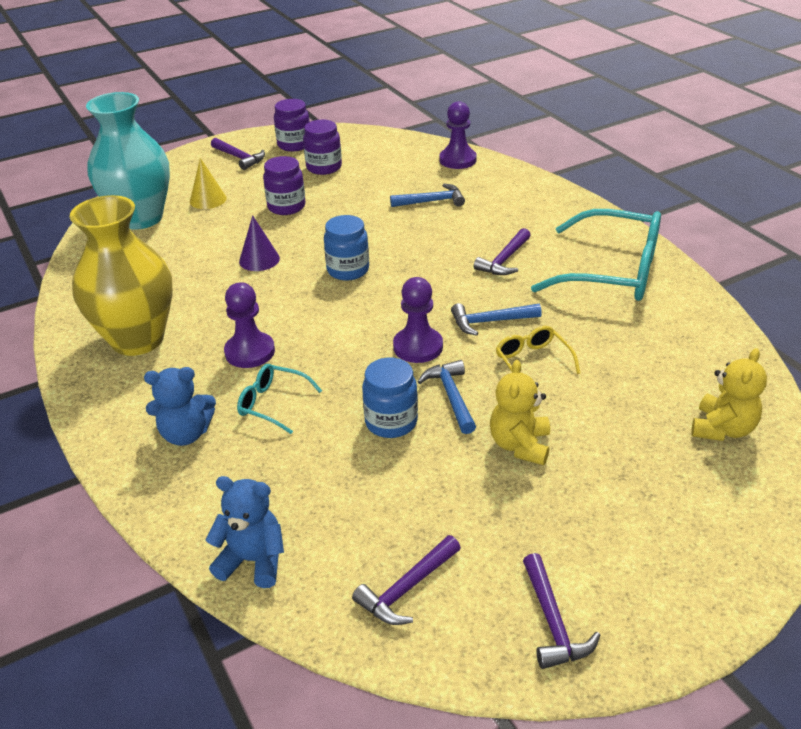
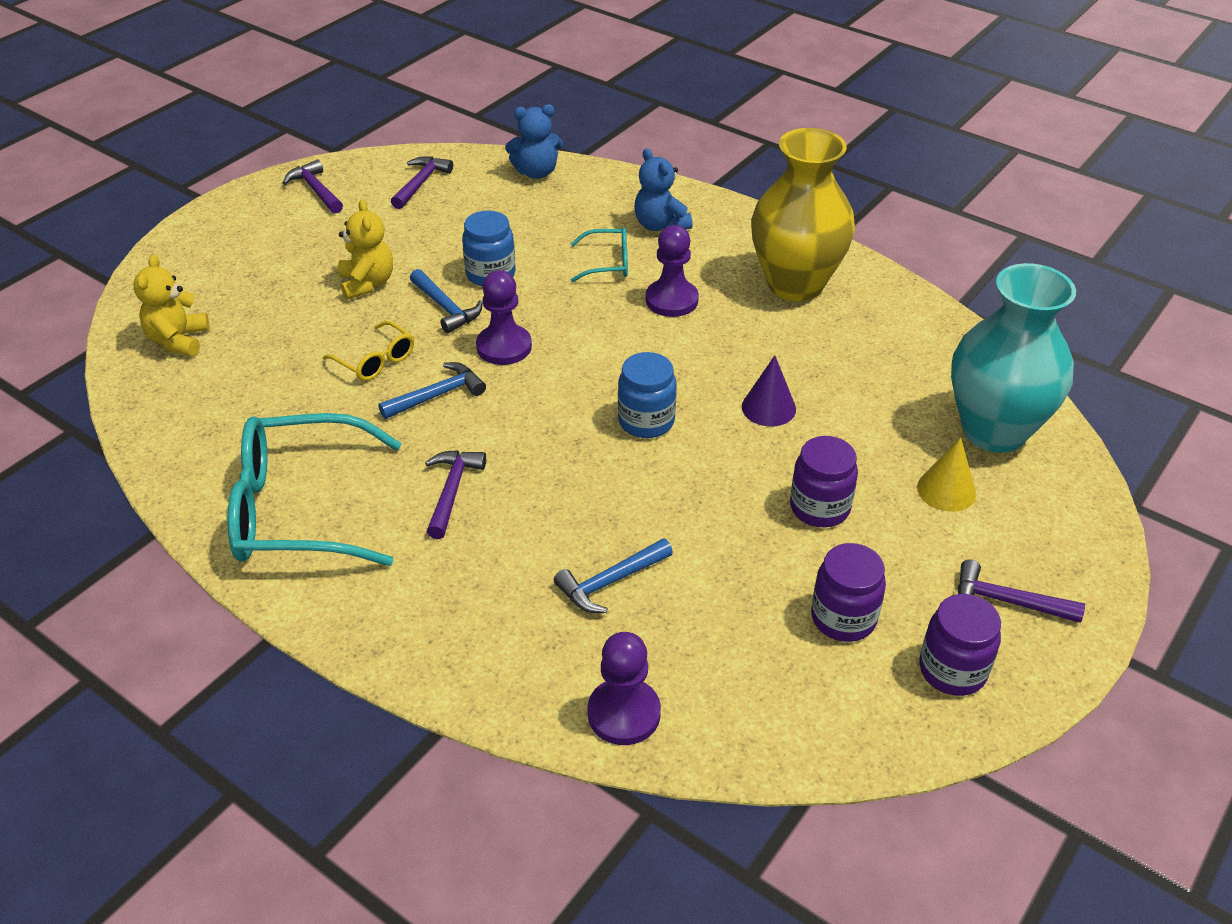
camera: 155 degrees right, 5 degrees up
blue teddy bear [144,367,216,446] -> blue teddy bear turned 90 degrees counterclockwise [634,148,693,231]

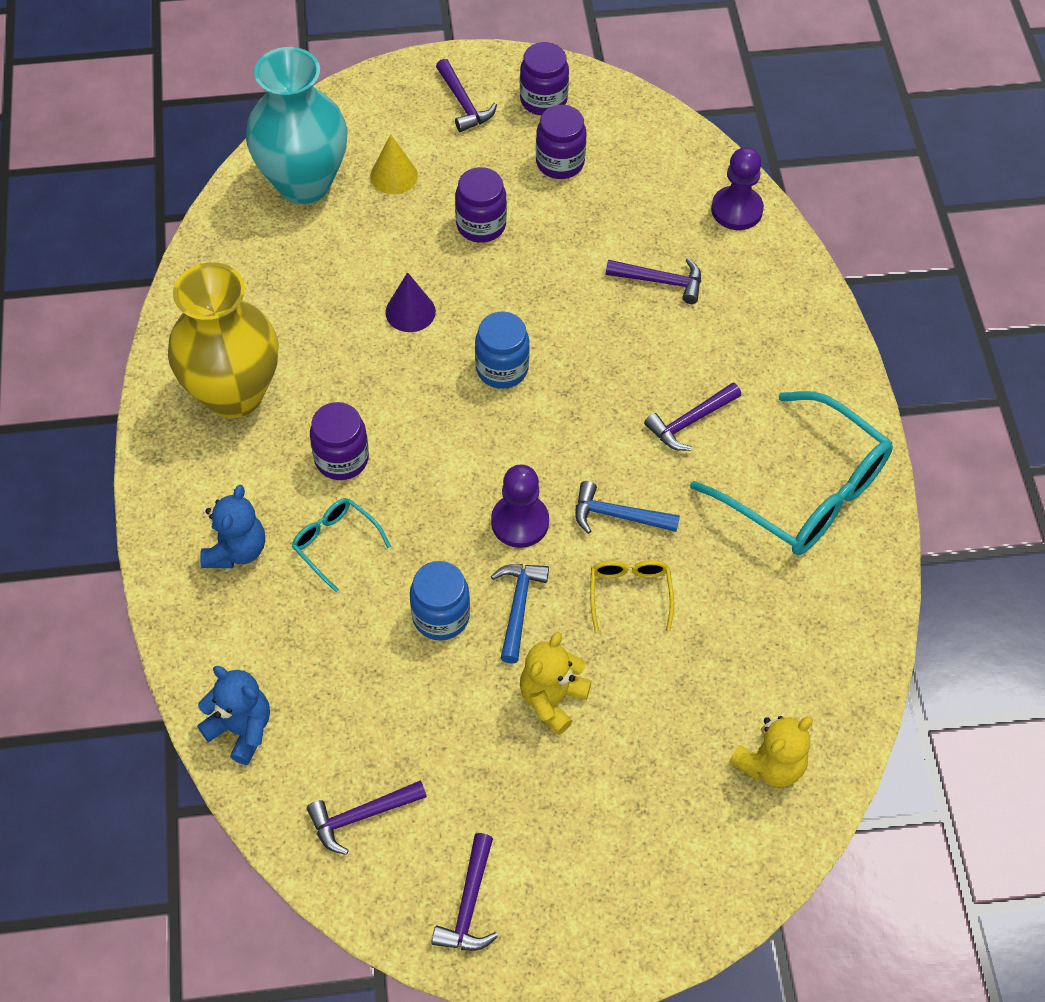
camera: 135 degrees left, 15 degrees up
blue hammer [554,538,673,613] -> purple hammer [606,258,701,304]
purple pawn [646,225,699,317] -> purple jar [310,402,369,480]

